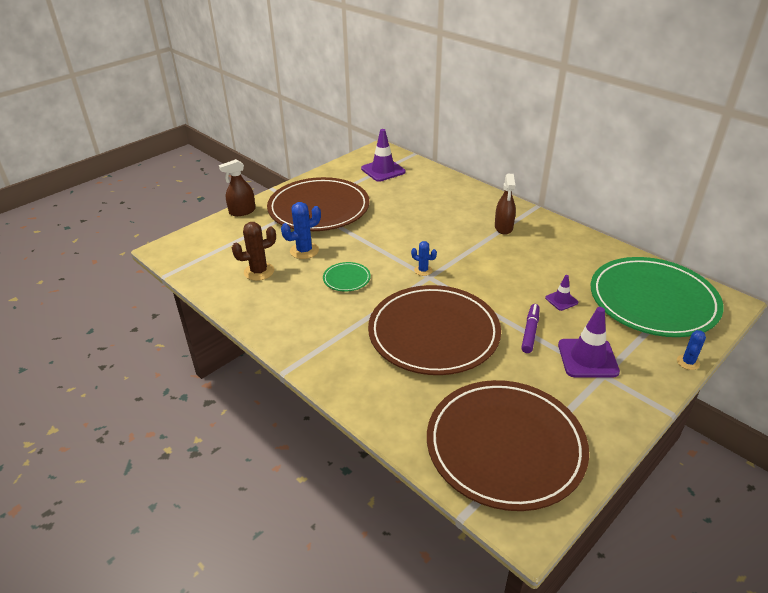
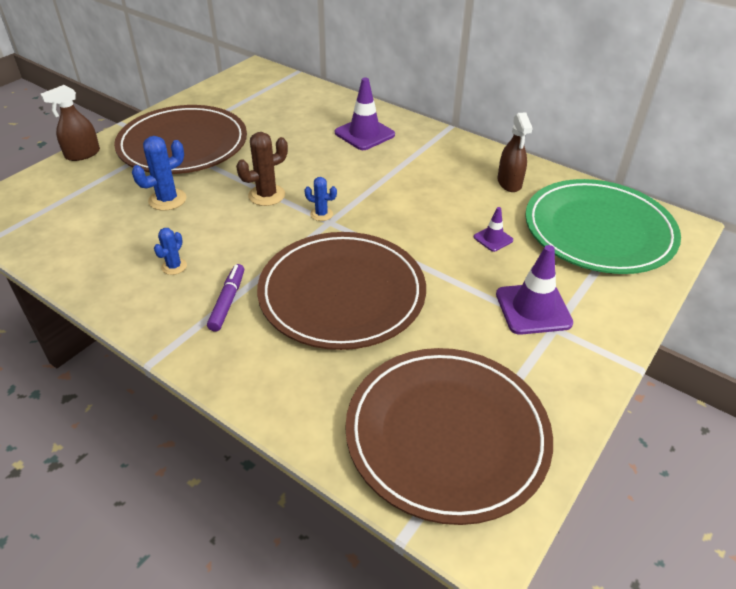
camera: 10 degrees left, 5 degrees up
brown cactus [232,222,276,281] -> brown cactus moved to [236,132,288,206]
green plate [323,262,371,292] -> none
purple traffic cone [361,129,405,182] -> purple traffic cone moved to [335,77,395,150]
brown spray bottle [495,174,516,235] -> brown spray bottle moved to [498,113,533,192]
purple marker [521,304,540,353] -> purple marker moved to [207,264,244,332]
blue cactus [677,330,706,370] -> blue cactus moved to [154,228,187,275]

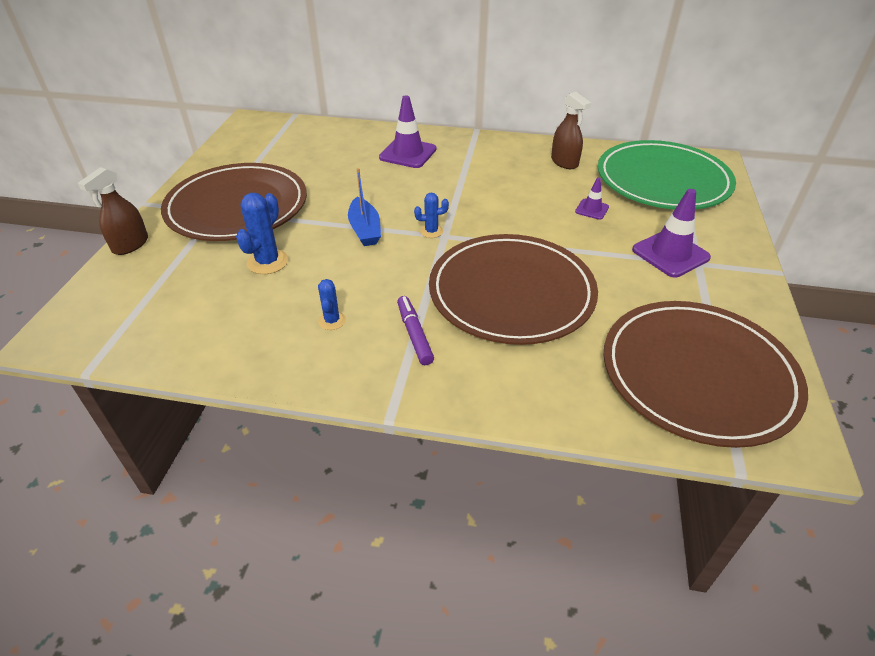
camera: 25 degrees left, 0 degrees up
brown cactus [236,132,288,206] -> blue boat [348,168,381,246]

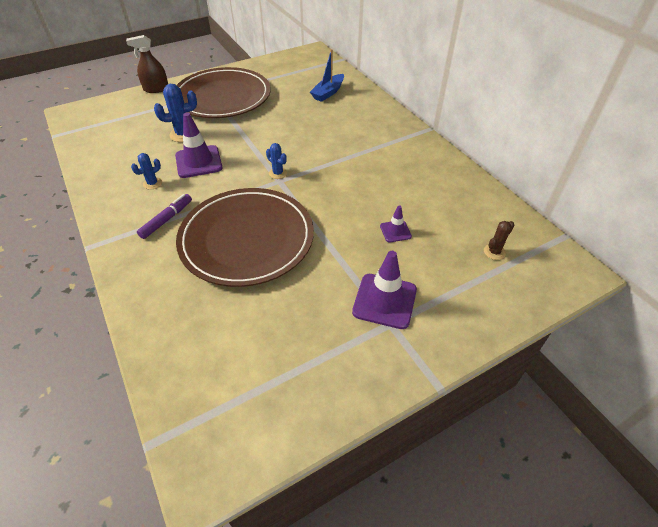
camera: 50 degrees right, 5 degrees up
blue boat [348,168,381,246] -> blue boat moved to [310,49,344,102]
purple traffic cone [379,95,436,168] -> purple traffic cone moved to [175,113,223,178]
brown spray bottle [551,92,591,169] -> none
green plate [598,140,736,209] -> brown cactus [484,221,514,260]
brown plate [603,301,808,448] -> none

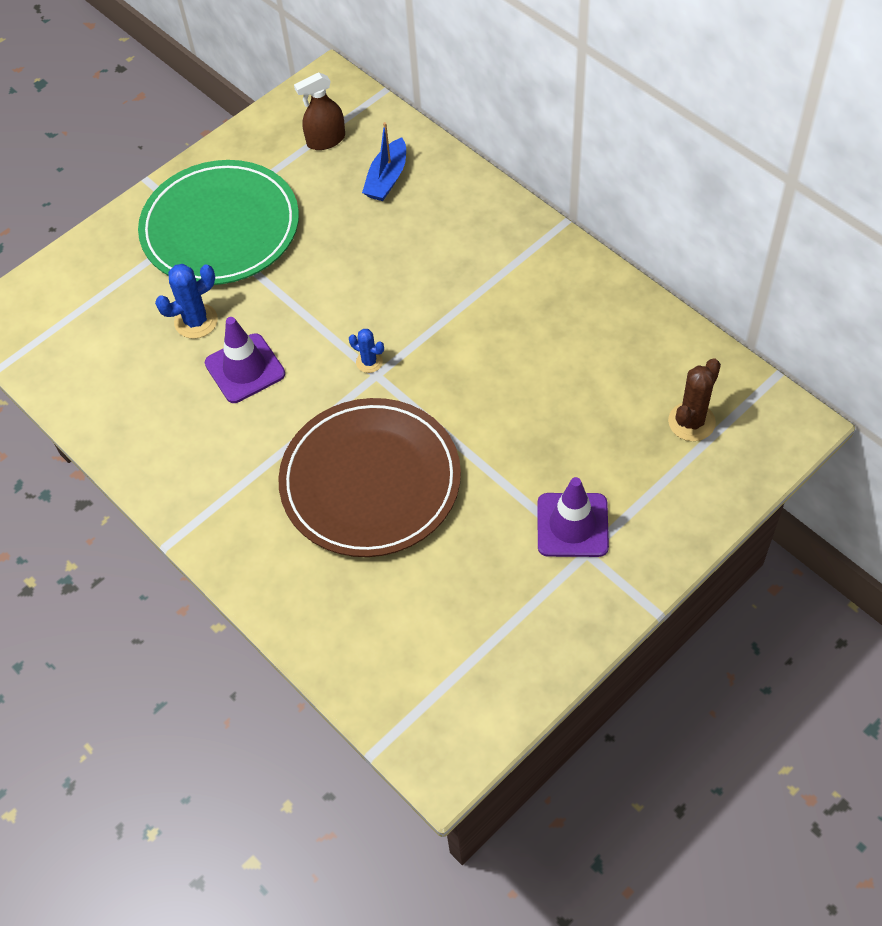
camera: 10 degrees left, 10 degrees up
brown spray bottle [126,35,168,93] -> brown spray bottle moved to [294,72,345,150]
blue cactus [131,153,162,190] -> none
purple marker [137,194,192,239] -> none
brown plate [177,67,271,118] -> green plate [138,160,299,285]
purple traffic cone [380,205,412,242] -> none
brown cactus [484,221,514,260] -> brown cactus [668,359,721,441], size x1.66

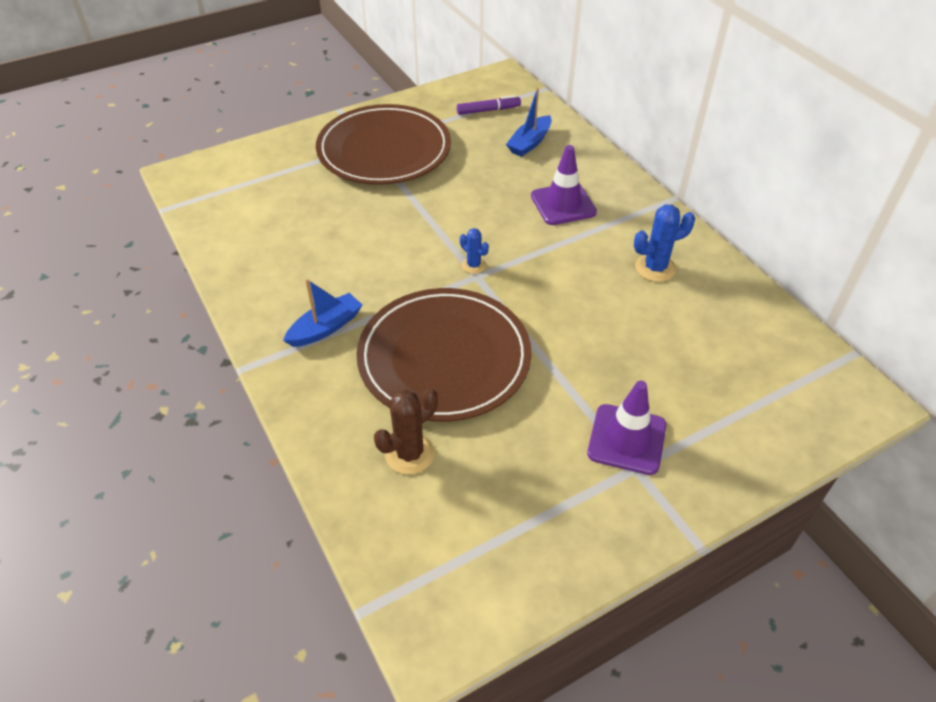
camera: 10 degrees right, 10 degrees down
green plate [138,160,299,285] -> brown plate [316,104,451,185]
blue cactus [155,264,218,339] -> blue cactus moved to [634,204,695,282]
purple traffic cone [205,317,285,403] -> purple traffic cone moved to [531,145,597,225]
brown spray bottle [294,72,345,150] -> purple marker [457,95,521,115]
brown cactus [668,359,721,441] -> brown cactus moved to [374,388,438,474]
none -> blue boat [283,279,362,347]

